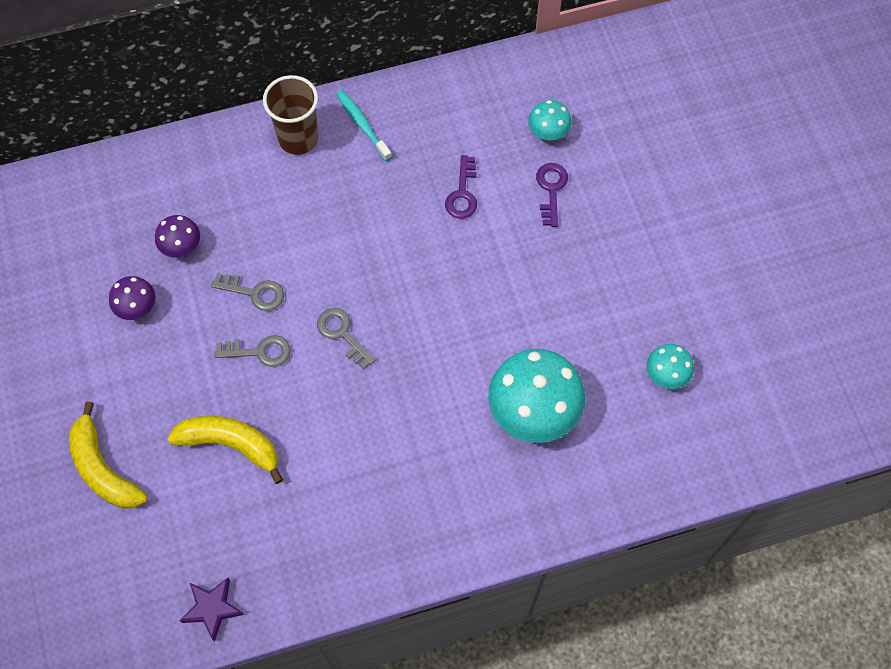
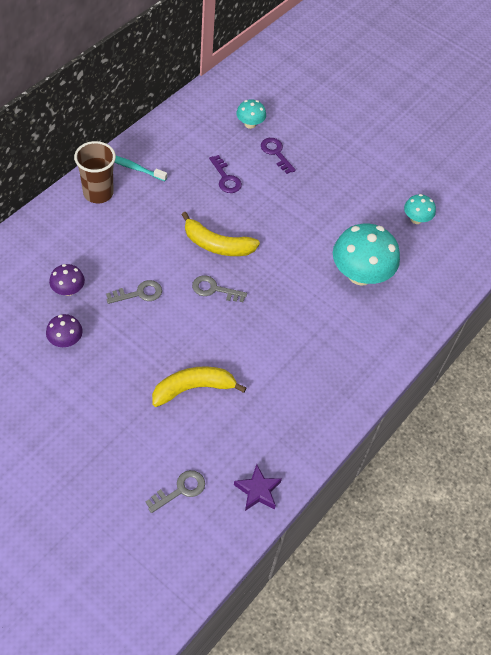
camera: 40 degrees left, 10 degrees down
yellow banana [69,401,148,509] -> yellow banana moved to [181,212,260,256]
grey key [214,335,291,367] -> grey key moved to [145,470,205,513]

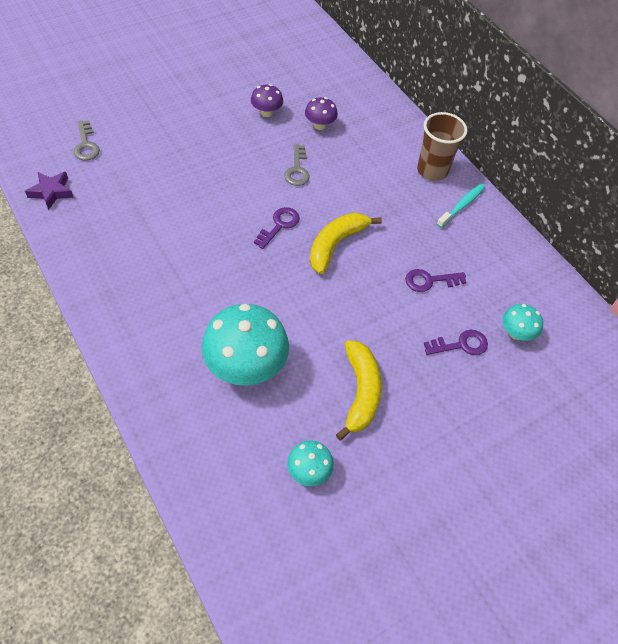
camera: 110 degrees right, 0 degrees up
yellow banana [152,366,246,407] -> yellow banana moved to [336,340,382,440]
grey key [192,275,247,302] -> purple key [254,207,300,249]

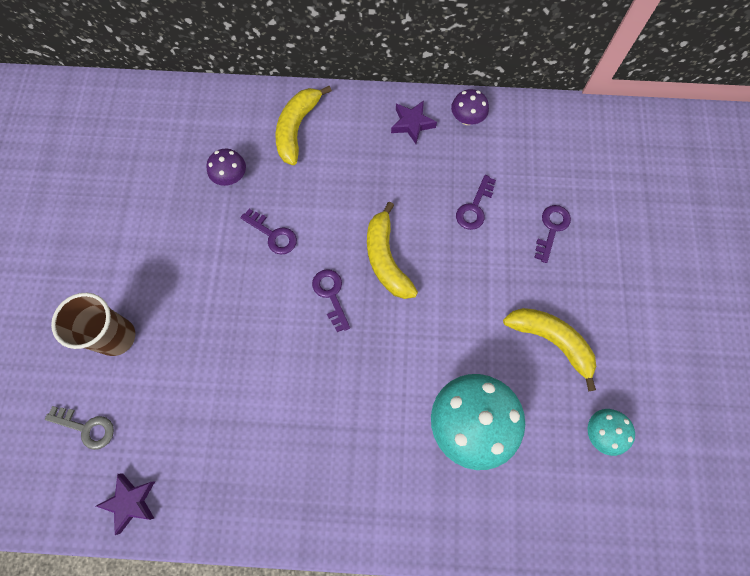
camera: 50 degrees left, 15 degrees up
purple mushroom [251,84,283,117] -> purple mushroom moved to [451,89,489,125]
grey key [284,144,310,186] -> purple key [240,209,297,255]
brown cup [417,112,467,181] -> brown cup moved to [51,293,135,356]
turquoise toothbrush [437,184,485,228] -> purple star [391,100,437,144]
turquoise mushroom [502,304,543,341] -> none
none -> yellow banana [275,86,332,165]

